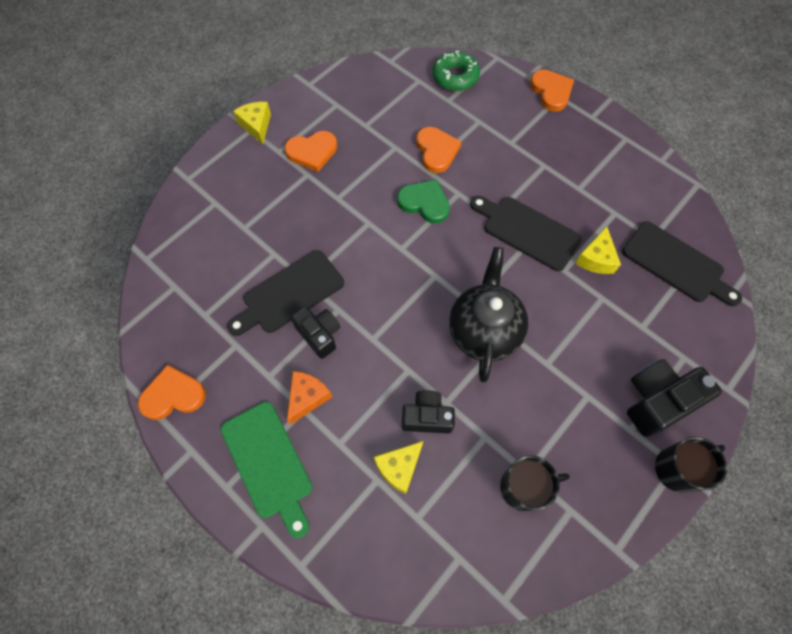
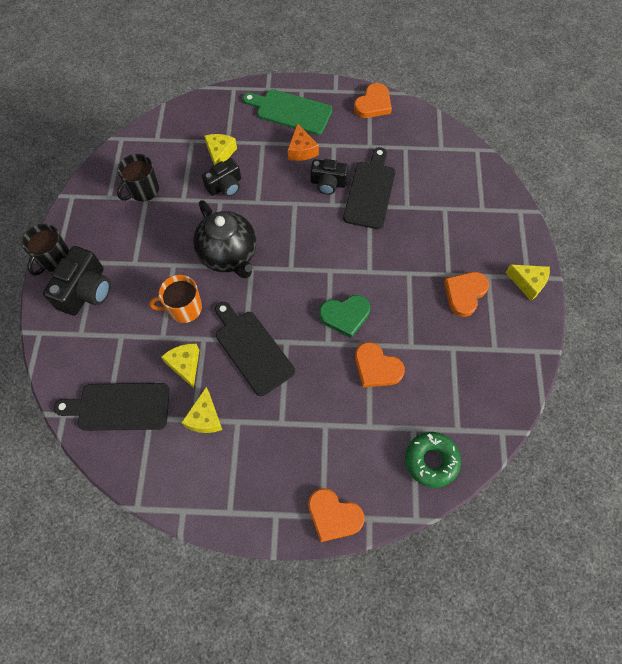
camera: 140 degrees right, 0 degrees up
black cutting board [470,196,582,271] -> black cutting board turned 120 degrees counterclockwise [215,302,295,396]
none -> orange mug [149,275,202,323]
none -> yellow cheese [181,387,222,433]

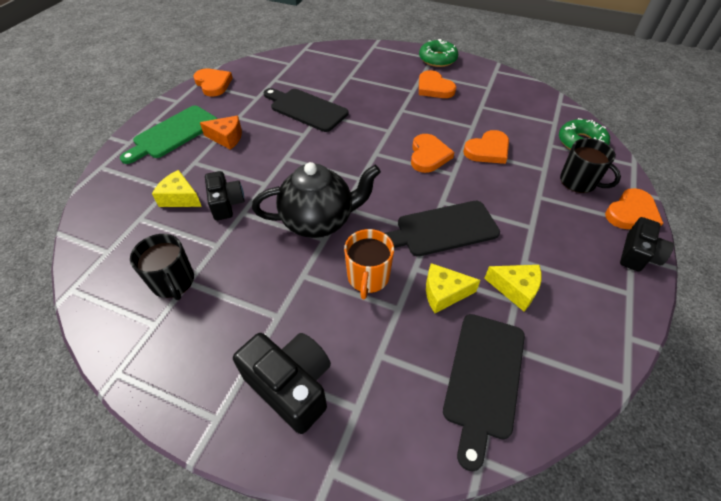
camera: 70 degrees left, 15 degrees down
black mug [22,224,69,276] -> black mug moved to [560,138,621,193]
black camera [311,159,349,195] -> black camera moved to [620,217,674,272]
green heart [319,295,370,338] -> orange heart [411,134,454,173]
yellow cheese [505,264,550,301] -> green donut [419,39,458,67]

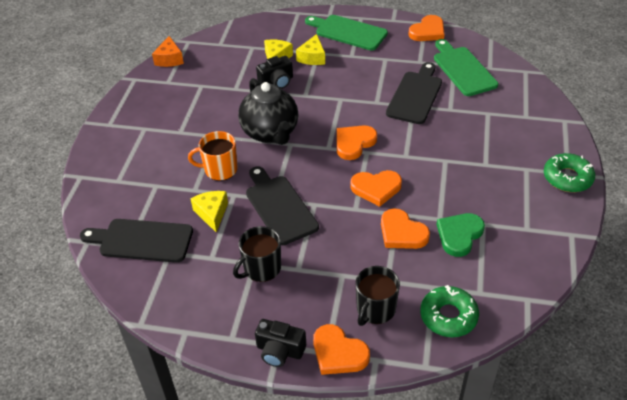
camera: 80 degrees right, 5 degrees down
black mug [130,234,194,300] -> black mug moved to [233,226,281,282]
orange cheese [200,116,242,150] -> orange cheese moved to [152,36,184,67]
black camera [233,333,331,434] -> none
orange heart [419,70,456,98] -> orange heart moved to [337,125,377,160]
yellow cheese [484,265,542,311] -> yellow cheese moved to [296,34,325,65]
none -> green cutting board [434,39,498,96]
none -> green heart [436,213,485,257]

